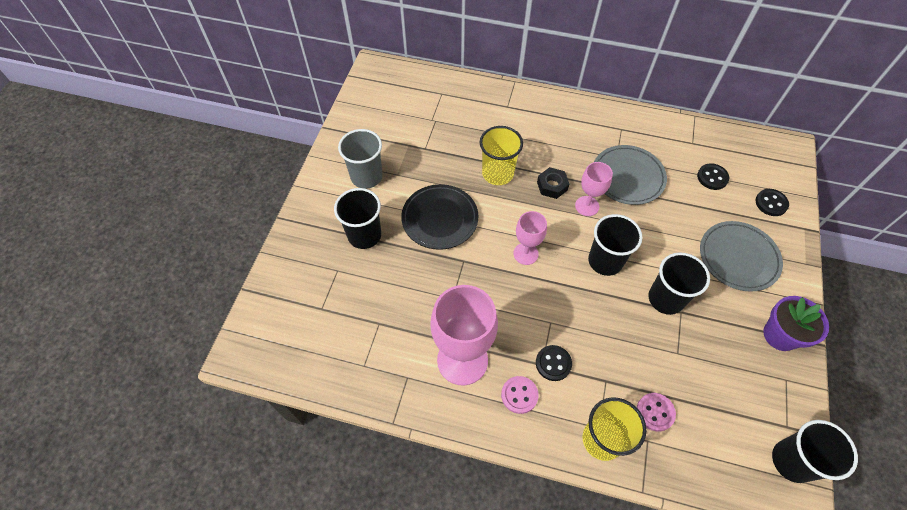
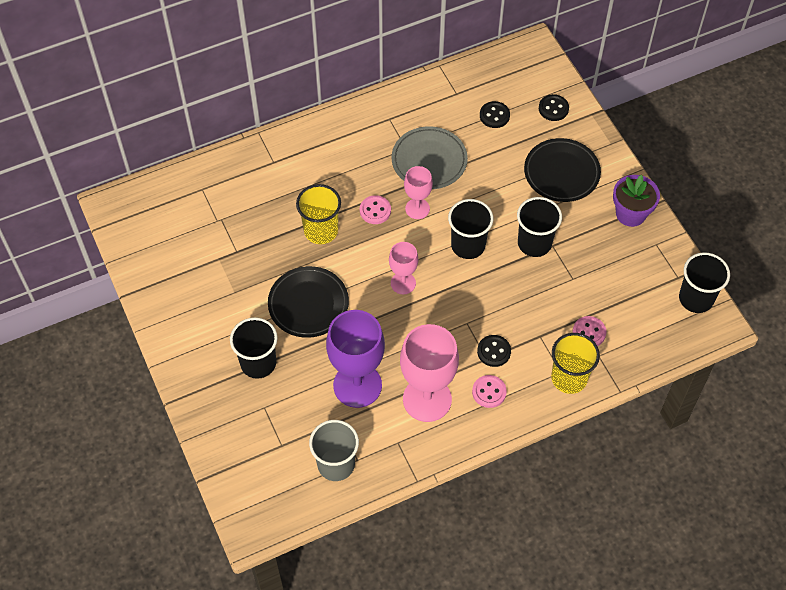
camera: 40 degrees left, 0 degrees up
grey cup [338,129,383,189] -> grey cup moved to [309,420,359,481]
black nut [537,167,569,199] -> pink button [360,195,391,224]
grey plate [700,221,783,292] -> black plate [524,138,601,202]
none -> purple goblet [326,310,385,408]

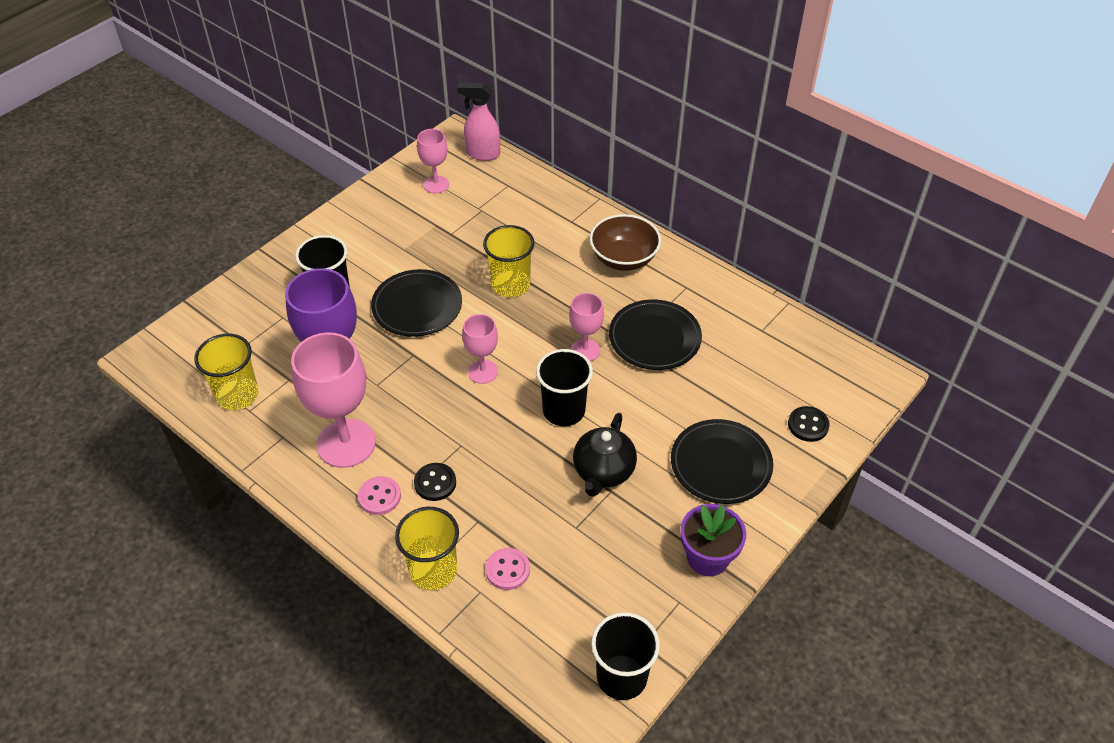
camera: 65 degrees right, 10 degrees down
grey cup [309,420,359,481] -> yellow cup [194,334,258,410]
pink button [360,195,391,224] -> none
grey plate [392,126,468,189] -> black plate [609,300,702,370]
black button [480,101,510,128] -> none
black cup [517,197,562,257] -> black teapot [573,413,637,497]
none -> pink goblet [417,129,449,193]
none -> pink spray bottle [457,83,500,161]
none -> brown bowl [590,214,661,271]

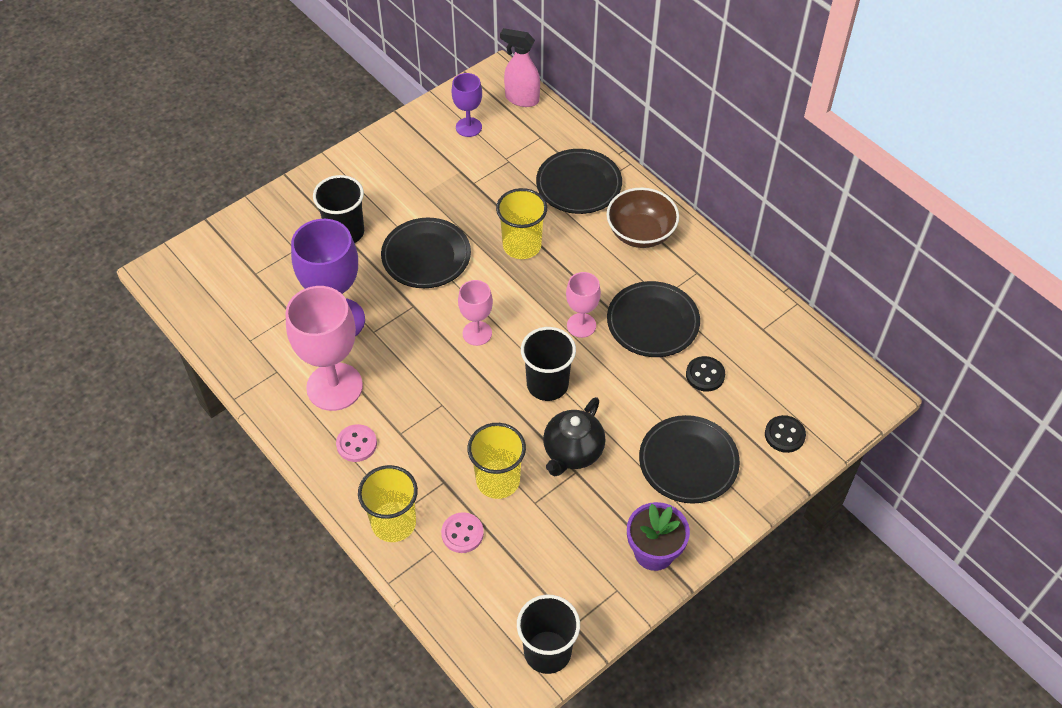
camera: 10 degrees right, 5 degrees up
yellow cup [194,334,258,410] -> yellow cup moved to [468,423,526,499]
black button [414,463,456,501] -> black button moved to [686,356,725,392]
pink goblet [417,129,449,193] -> purple goblet [452,73,482,137]
none -> black plate [536,149,622,214]

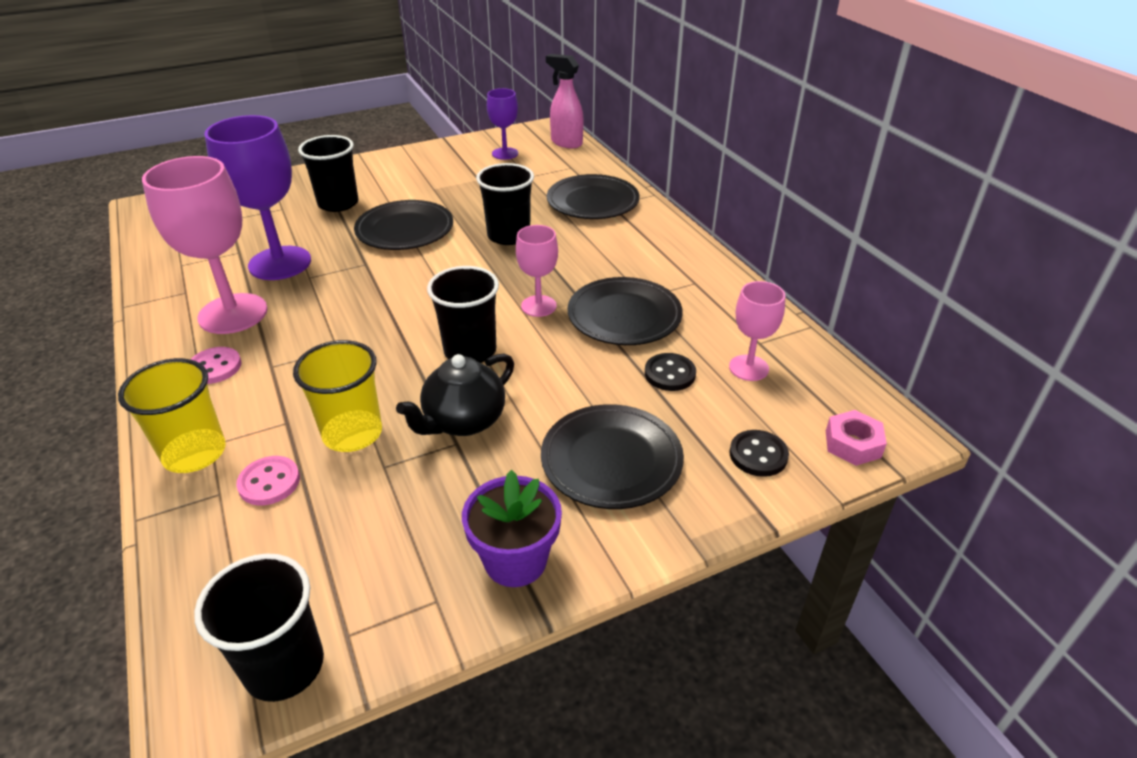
camera: 15 degrees right, 15 degrees down
pink goblet [458,280,493,346] -> pink goblet moved to [729,281,785,381]
yellow cup [496,188,547,259] -> black cup [476,163,534,245]
brown bowl [606,188,679,248] -> none
none -> pink nut [826,410,887,466]

